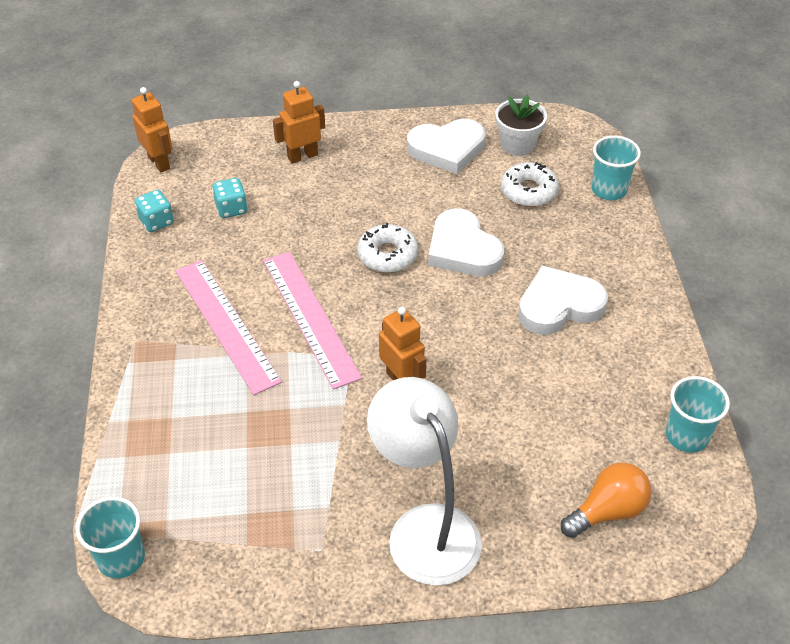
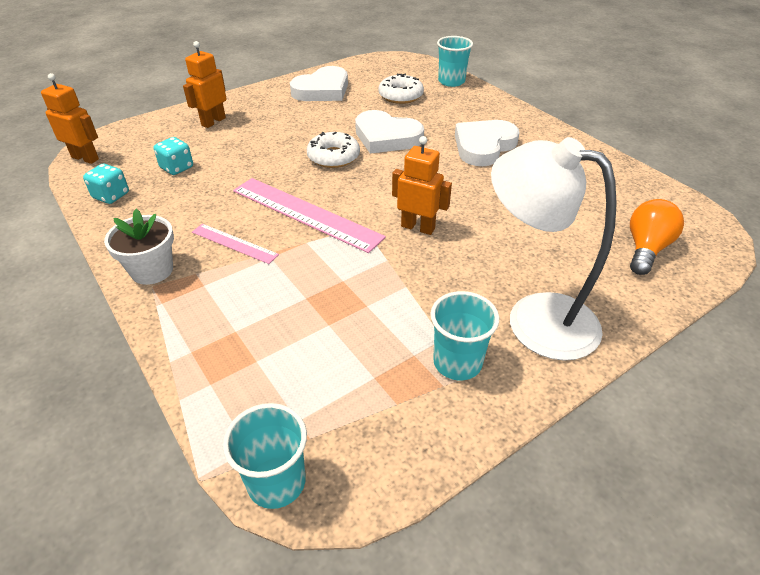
camera: 30 degrees left, 5 degrees down
pink ruler [175,260,282,395] -> pink ruler [192,224,279,264], size x0.53
white flower pot [495,95,547,156] -> white flower pot moved to [104,209,174,285]
turquoise cup [666,376,730,453] -> turquoise cup moved to [431,291,499,380]

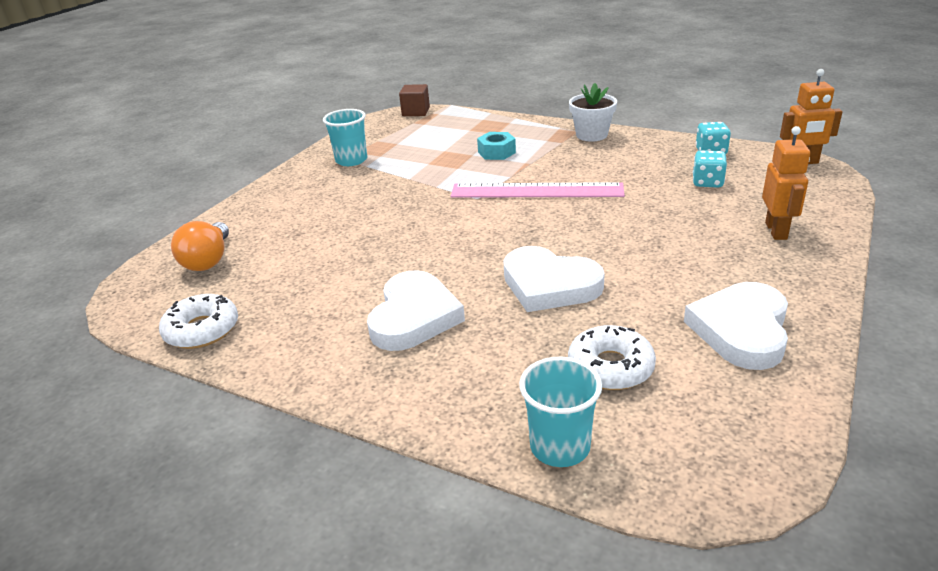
camera: 155 degrees right, 10 degrees down
pink ruler [192,224,279,264] -> none
turquoise cup [223,403,307,509] -> brown cube [399,84,430,116]
white donut [307,132,360,168] -> white donut moved to [159,294,238,349]
white heart [355,110,424,154] -> white heart turned 150 degrees counterclockwise [503,246,605,312]
orange robot [392,136,452,235] -> none
white lamp [491,137,617,361] -> none
none -> turquoise nut [477,132,516,160]

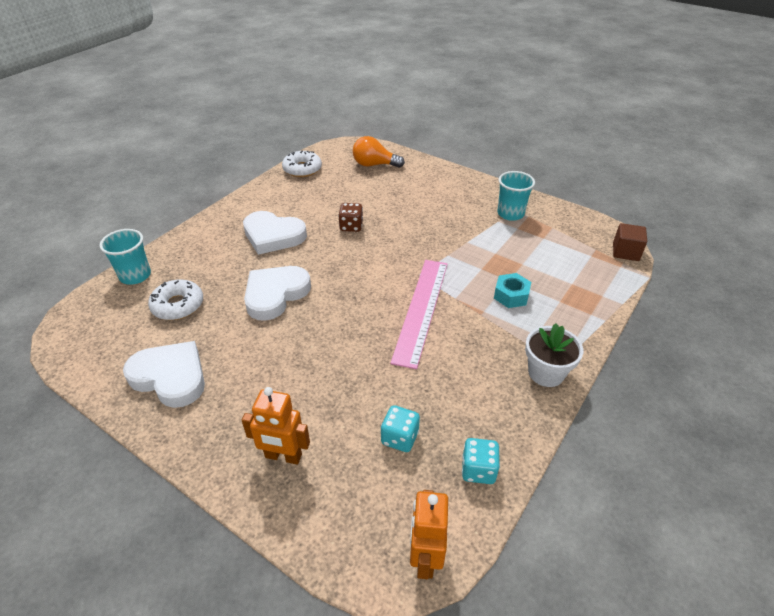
camera: 95 degrees right, 10 degrees up
none -> brown dice [338,203,363,232]

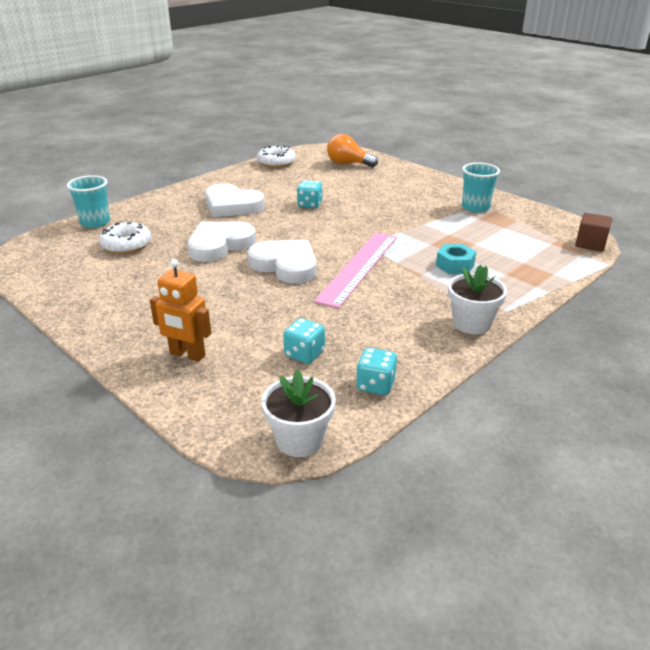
camera: 10 degrees right, 10 degrees down
white heart [123,341,205,408] -> white heart moved to [248,240,317,284]
brown dice [338,203,363,232] -> turquoise dice [297,180,323,208]
orange robot [410,490,448,579] -> white flower pot [261,369,336,457]

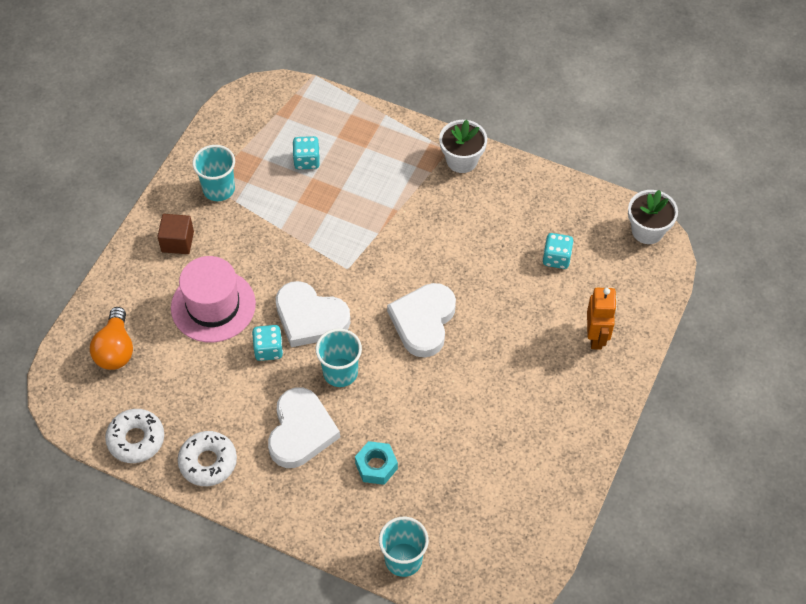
camera: 110 degrees left, 25 degrees up
white donut [99,222,152,254] -> white donut moved to [178,431,237,486]
white heart [188,222,256,262] -> white heart moved to [276,281,351,347]
pink ruler [314,233,397,308] -> none
turquoise dice [356,348,397,395] -> turquoise dice moved to [292,136,320,169]
turquoise nut [436,244,476,274] -> turquoise nut moved to [355,441,398,485]
brown cube [575,213,612,252] -> brown cube moved to [157,214,194,254]
none -> pink hat [171,256,256,343]
none -> turquoise cup [315,329,362,387]

